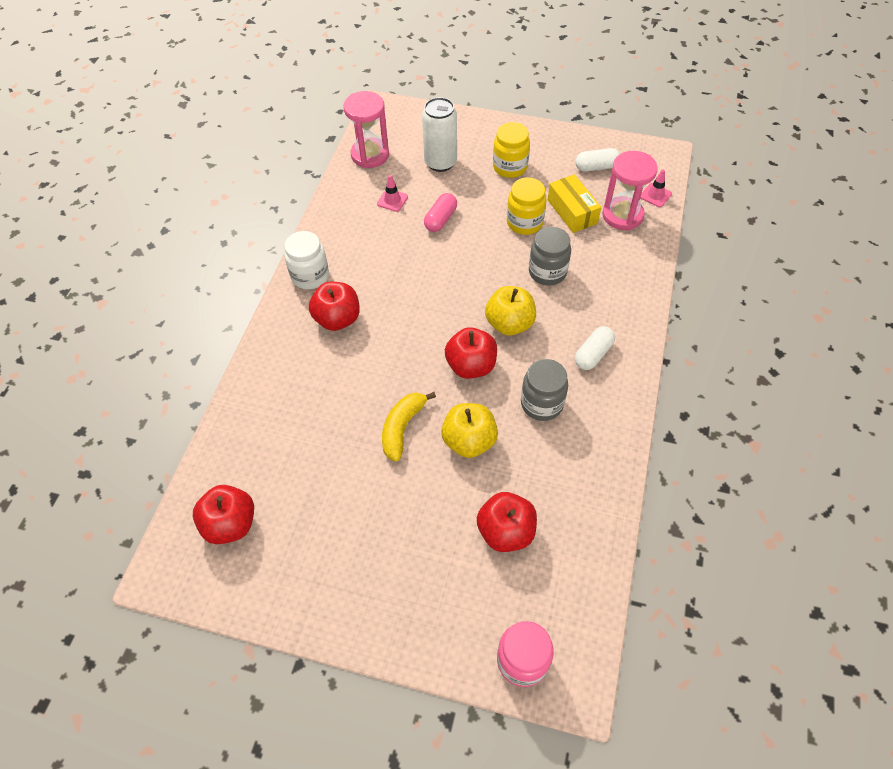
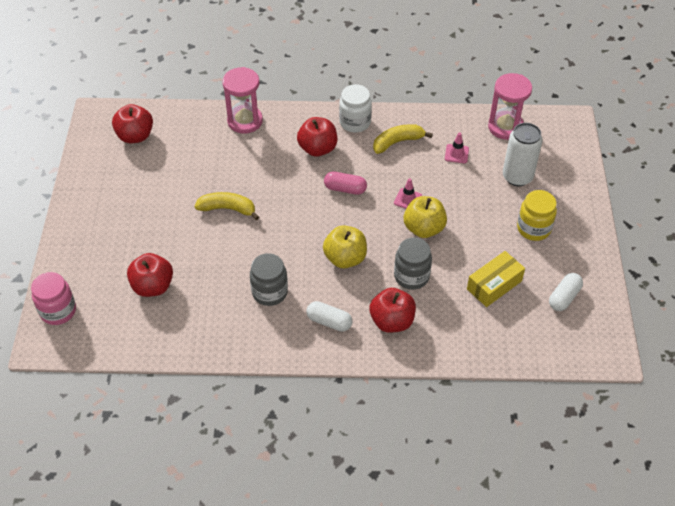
camera: 75 degrees right, 5 degrees down
pink capsule [424,193,457,232] -> pink capsule moved to [324,172,367,195]
yellow apple [441,403,498,458] -> yellow apple moved to [404,196,447,238]
red apple [445,327,497,379] -> red apple moved to [370,288,416,333]
yellow jar [507,177,547,235] -> none
white capsule [575,148,620,172] -> white capsule turned 60 degrees clockwise [549,273,583,311]
pink hourglass [602,151,658,231] -> pink hourglass moved to [222,67,263,134]
pink traffic cone [640,170,672,207] -> pink traffic cone moved to [394,178,422,209]
none -> yellow banana [373,124,433,154]

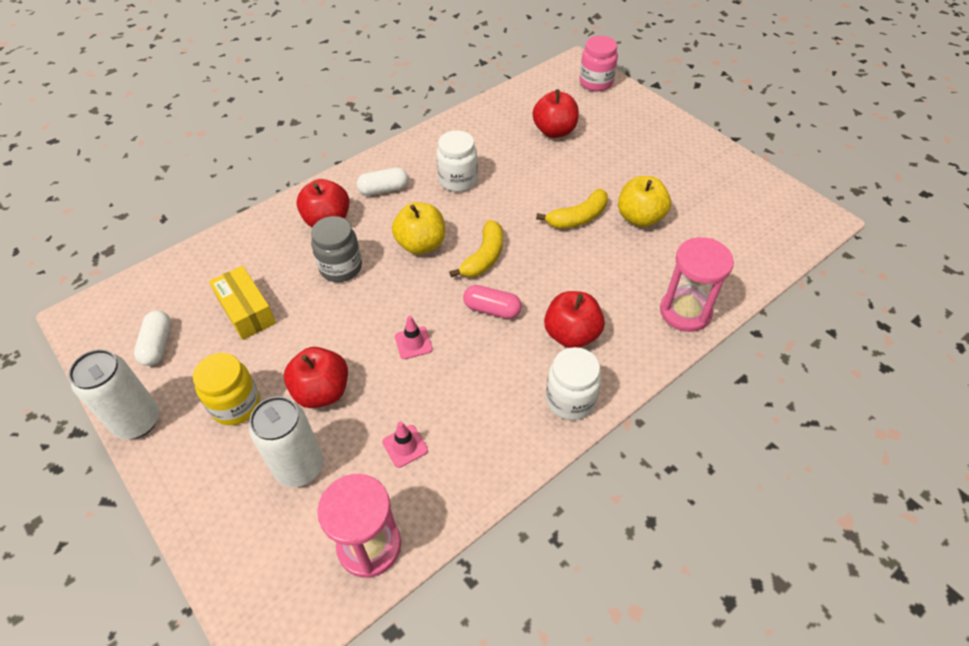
camera: 140 degrees right, 0 degrees up
red apple [112,104,153,143] -> red apple moved to [284,347,348,408]
grey jar [250,253,288,306] -> white jar [437,130,478,192]
pink capsule [324,172,367,195] -> pink capsule turned 45 degrees clockwise [463,285,522,319]
yellow banana [373,124,433,154] -> yellow banana moved to [449,220,503,277]
yellow apple [404,196,447,238] -> yellow apple moved to [618,176,671,227]
yellow box [467,251,525,307] -> yellow box turned 45 degrees counterclockwise [209,266,276,340]
none -> white can [69,349,159,439]

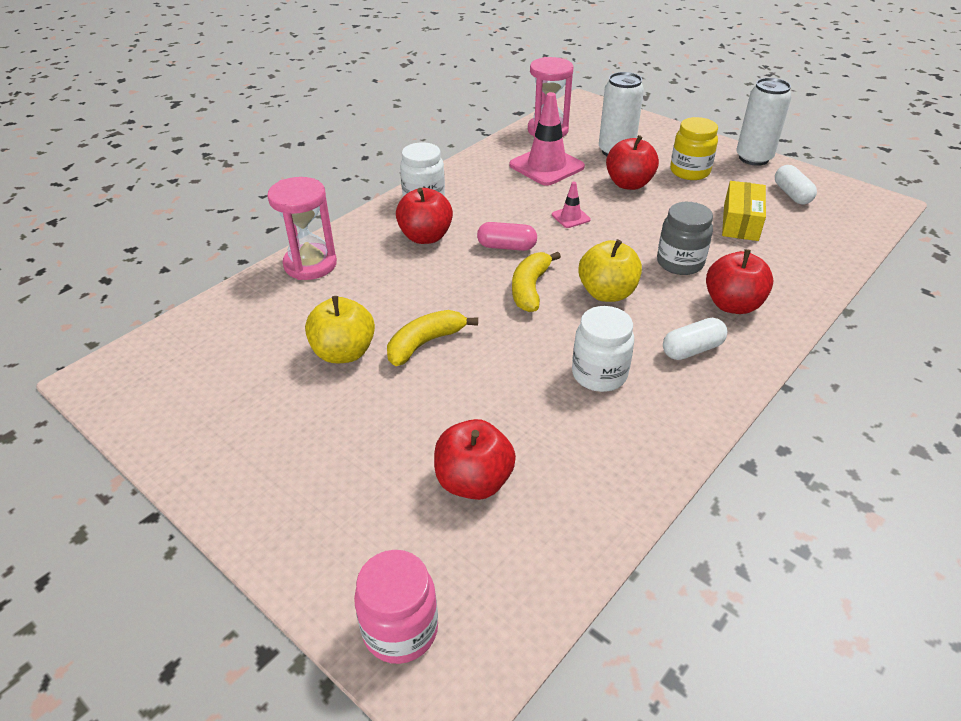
camera: 170 degrees right, 10 degrees down
yellow box [209,266,276,340] -> yellow box turned 60 degrees clockwise [722,181,766,241]
pink traffic cone [382,421,428,468] -> pink traffic cone [509,92,585,186], size x2.09

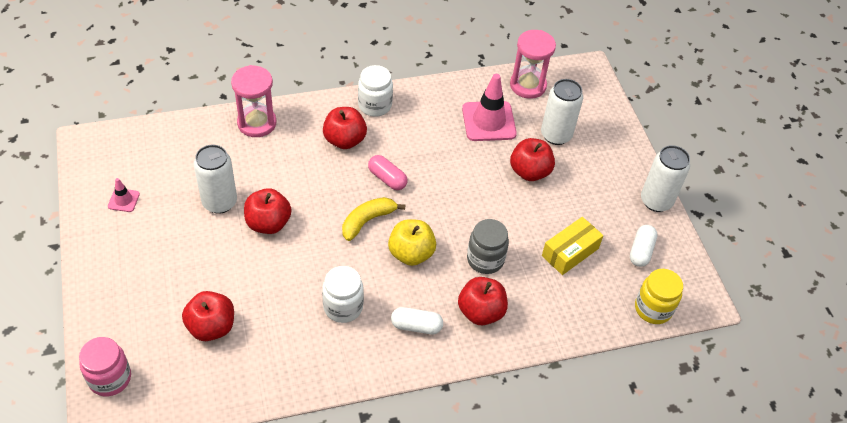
camera: 30 degrees right, 10 degrees up
yellow apple [305,296,375,363] -> white can [194,145,237,214]
yellow banana [387,310,478,366] -> red apple [244,188,291,234]
pink traffic cone [552,182,591,228] -> pink traffic cone moved to [108,178,140,212]
yellow jar [670,117,718,180] -> yellow jar moved to [635,269,683,324]

